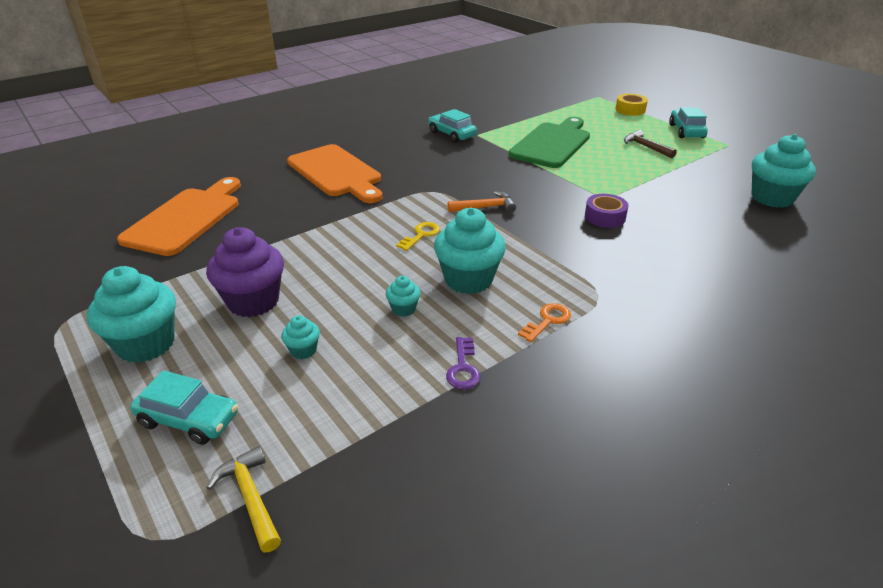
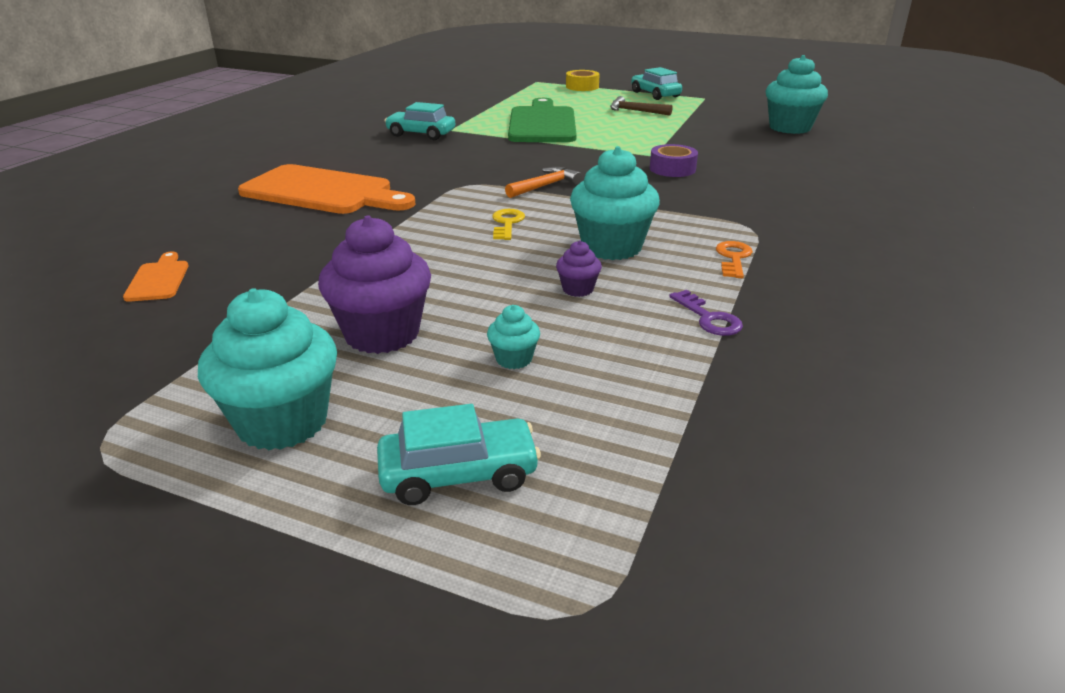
camera: 30 degrees left, 5 degrees down
orange cutting board [117,177,241,256] -> orange cutting board [123,252,189,302], size x0.44
yellow hammer [206,446,281,553] -> none
turquoise cupcake [386,276,420,317] -> purple cupcake [556,241,602,297]

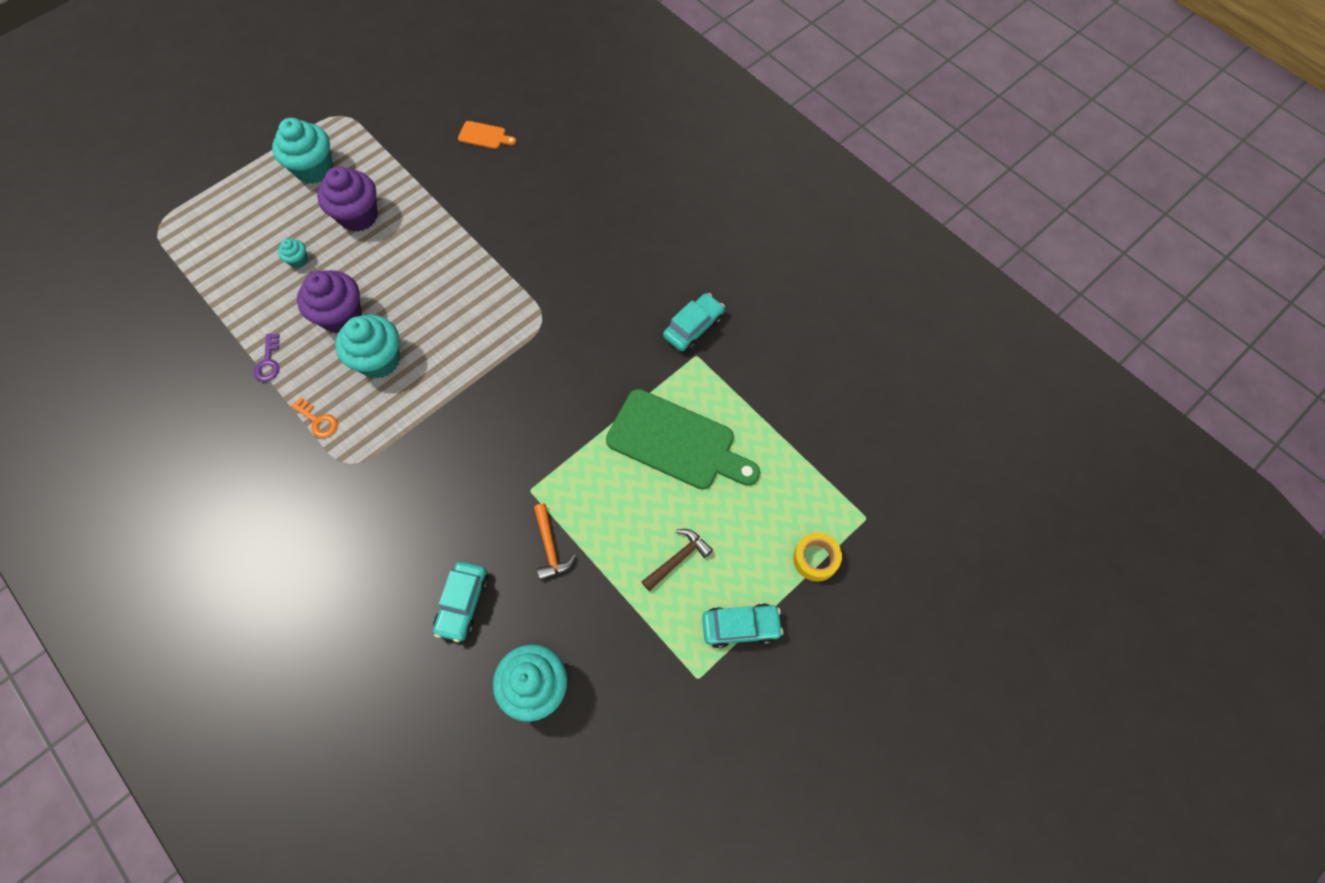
camera: 115 degrees right, 35 degrees up
orange cutting board [238,164,416,214] -> none
turquoise car [377,404,541,505] -> turquoise car moved to [433,562,488,642]
yellow key [492,209,525,240] -> none
orange hammer [505,167,582,198] -> orange hammer moved to [534,503,576,580]
purple cupcake [556,241,602,297] -> purple cupcake [297,270,362,334], size x2.14
purple tape [650,144,698,177] -> none
purple key [669,290,743,336] -> purple key turned 90 degrees counterclockwise [254,334,280,381]

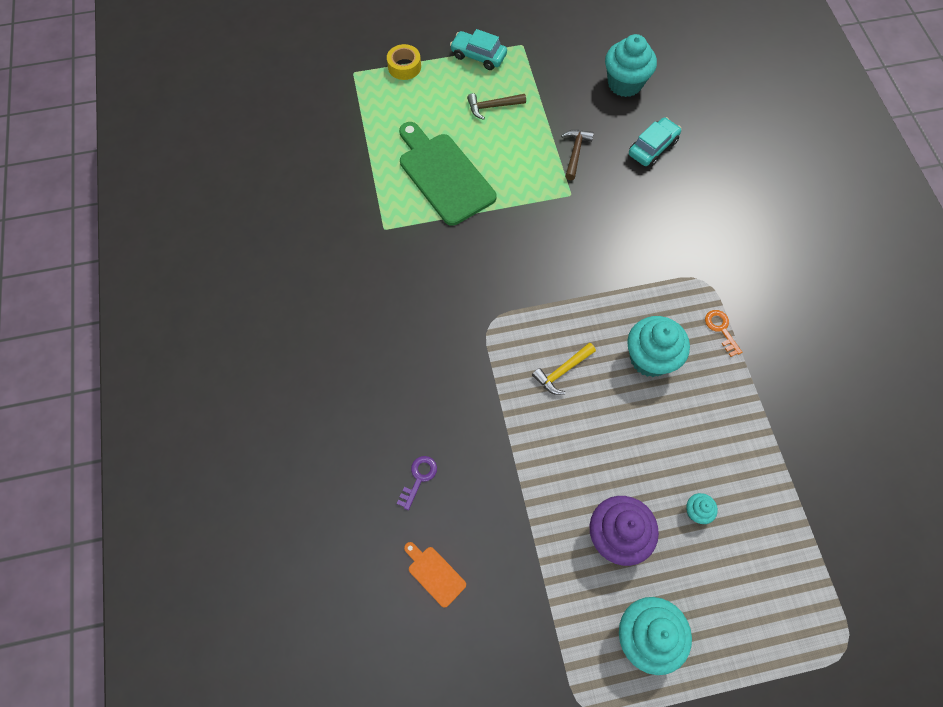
camera: 150 degrees left, 0 degrees up
purple key [254,334,280,381] -> purple key moved to [397,456,437,510]
purple cupcake [297,270,362,334] -> none
orange hammer [534,503,576,580] -> brown hammer [561,130,594,180]
turquoise car [663,293,725,351] -> none
none -> yellow hammer [532,343,596,395]

